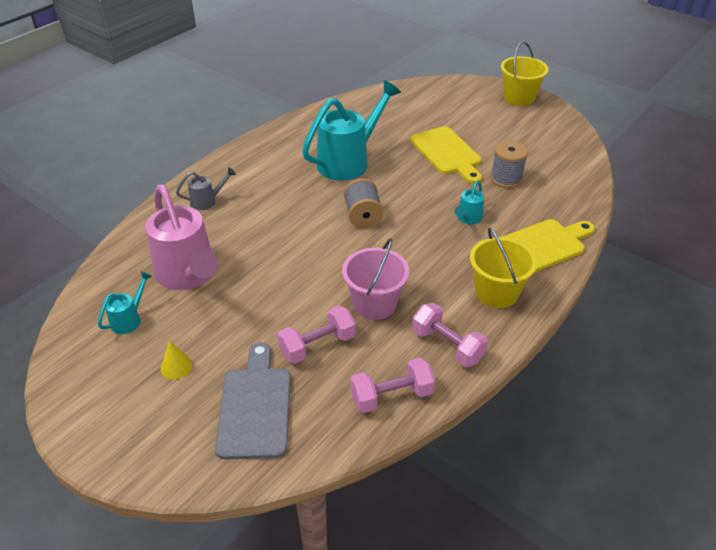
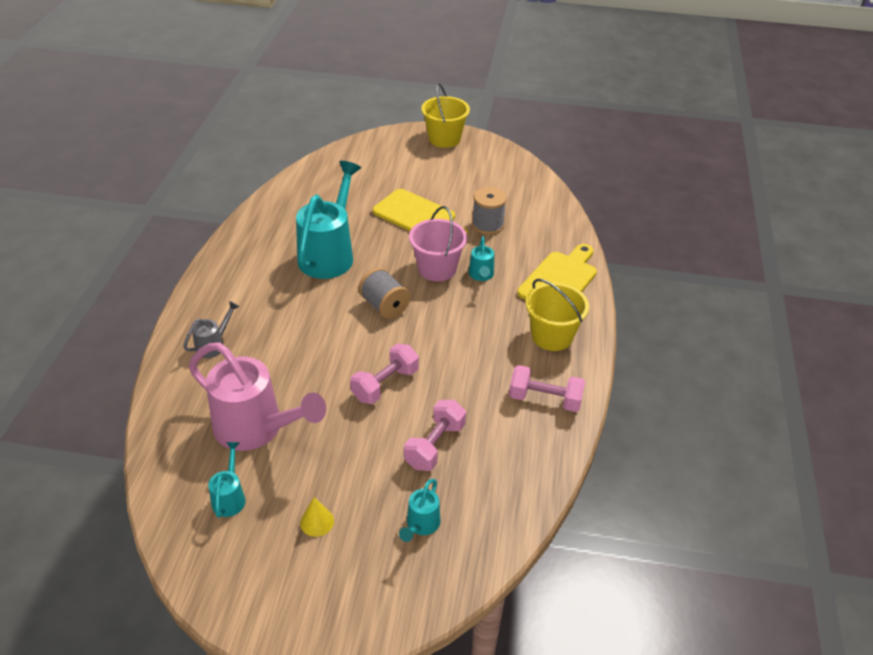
camera: 30 degrees left, 0 degrees up
grey cutting board [215,342,291,459] -> turquoise watering can [399,479,440,542]
pink bucket [342,238,410,320] -> pink bucket moved to [409,206,467,282]
pink dumbbell [351,357,435,413] -> pink dumbbell moved to [350,344,419,404]

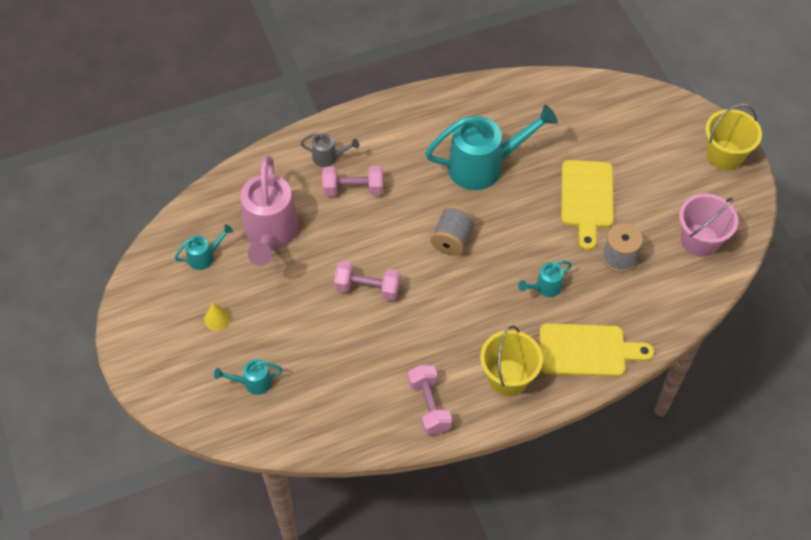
camera: 60 degrees right, 15 degrees up
pink dumbbell [404,400,466,471] -> pink dumbbell moved to [322,166,383,196]
pink bucket [409,206,467,282] -> pink bucket moved to [679,194,738,257]

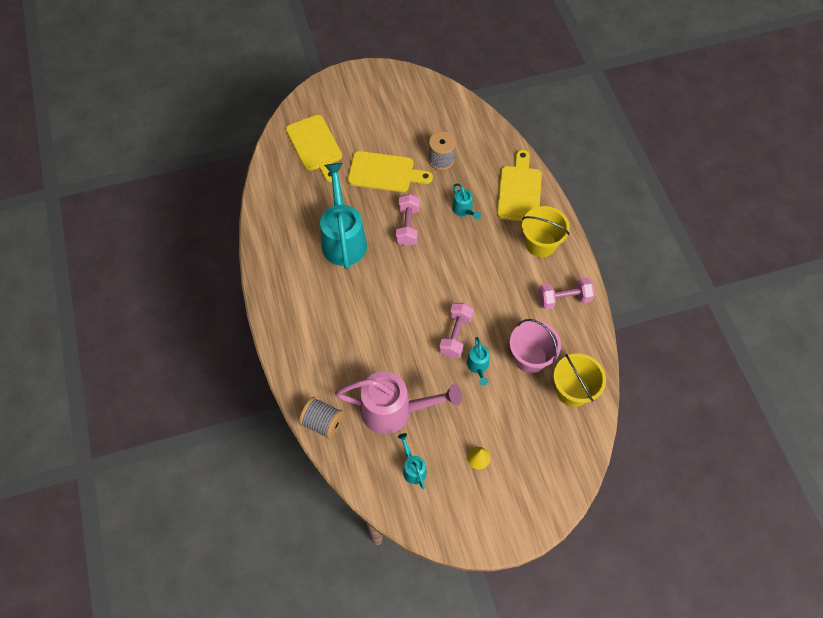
camera: 85 degrees left, 5 degrees up
turquoise watering can [214,359,283,395] -> turquoise watering can moved to [467,337,490,386]
grey watering can [300,132,359,167] -> none
pink dumbbell [322,166,383,196] -> pink dumbbell moved to [396,194,420,246]
grey spool [431,205,475,256] -> grey spool moved to [299,397,344,439]
pink bucket [679,194,738,257] -> pink bucket moved to [510,319,561,373]
yellow bucket [705,104,762,170] -> yellow bucket moved to [554,353,606,407]
none -> yellow cutting board [286,115,342,182]

